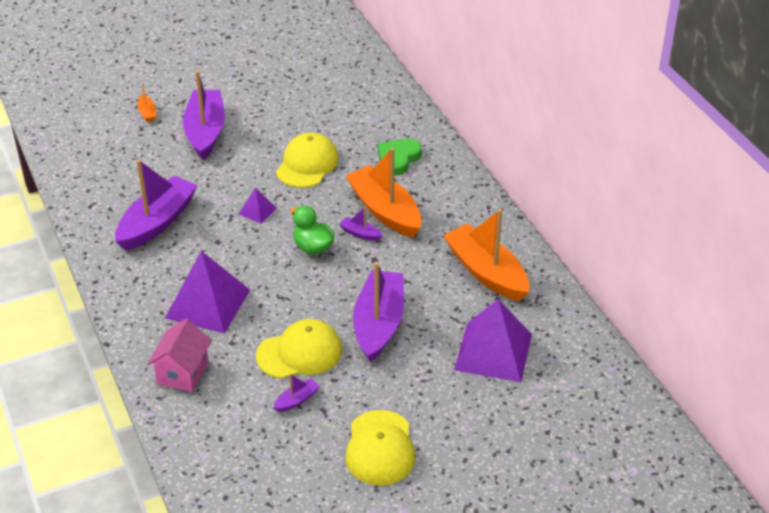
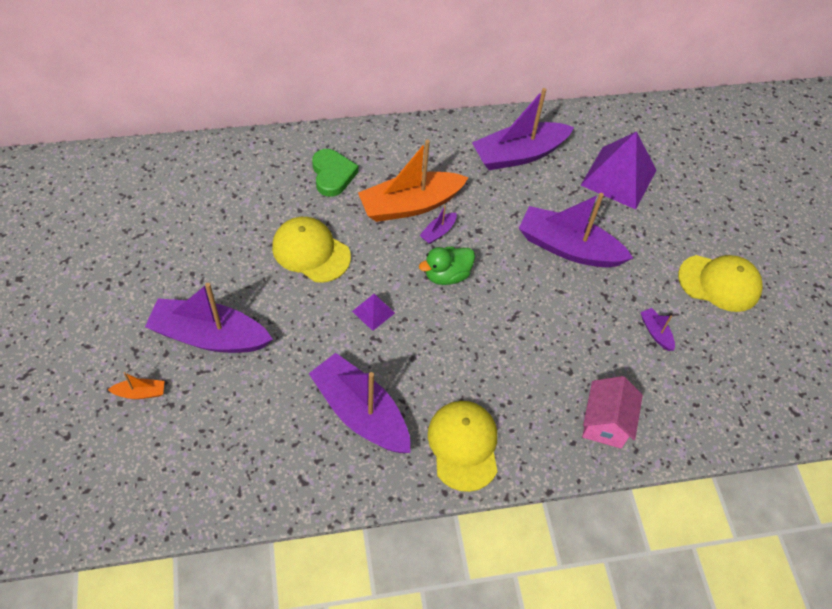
camera: 80 degrees left, 15 degrees up
pink house [147,319,212,392] -> pink house turned 75 degrees clockwise [582,376,643,449]
purple pyramid [165,251,250,334] -> none
yellow cap [256,319,342,379] -> yellow cap moved to [428,401,498,492]
green heart [378,139,422,175] -> green heart turned 150 degrees counterclockwise [312,149,359,197]
orange boat [443,209,529,301] -> purple boat [472,88,574,170]

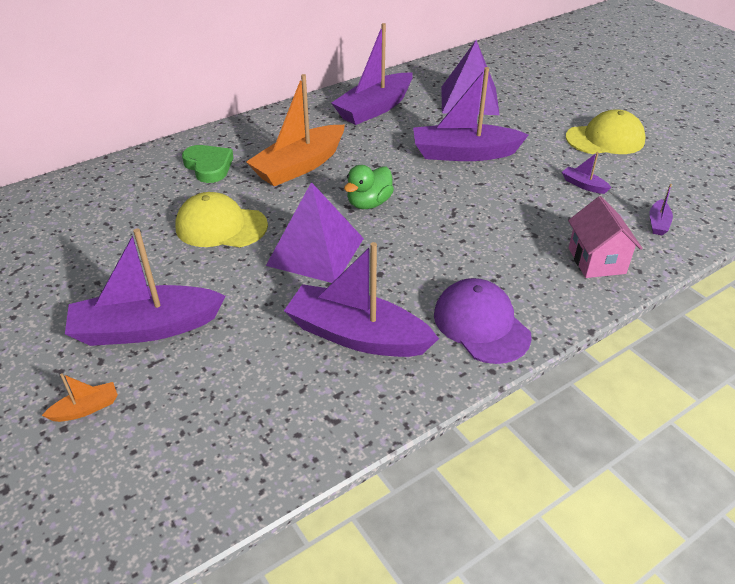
camera: 20 degrees left, 15 degrees down
purple pyramid [352,294,395,331] -> purple pyramid [266,182,364,283], size x2.16
purple boat [419,205,457,244] -> purple boat moved to [650,184,673,235]
yellow cap [428,401,498,492] -> purple cap [434,278,532,364]

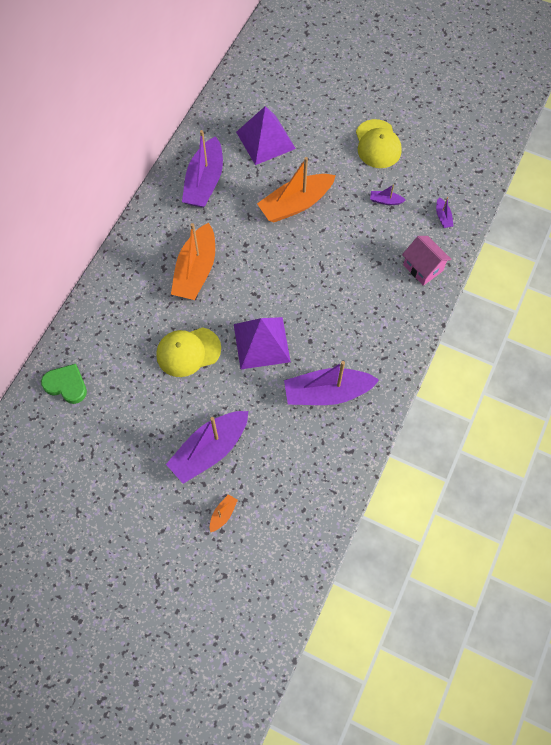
camera: 30 degrees left, 25 degrees up
green heart [182,145,233,183] -> green heart moved to [41,364,87,404]
green duck [344,165,394,209] -> none
purple boat [413,67,528,161] -> orange boat [257,157,336,222]
purple cap [434,278,532,364] -> none
yellow cap [566,109,646,154] -> yellow cap turned 120 degrees clockwise [356,119,402,168]

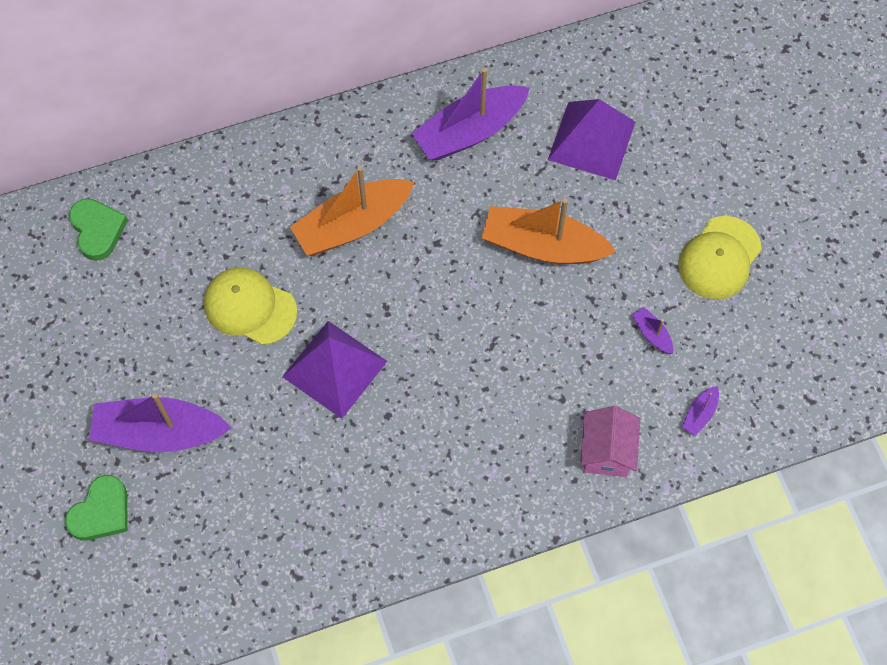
camera: 45 degrees right, 0 degrees up
orange boat [210,494,238,532] -> green heart [65,475,128,541]
purple boat [284,361,379,405] -> none

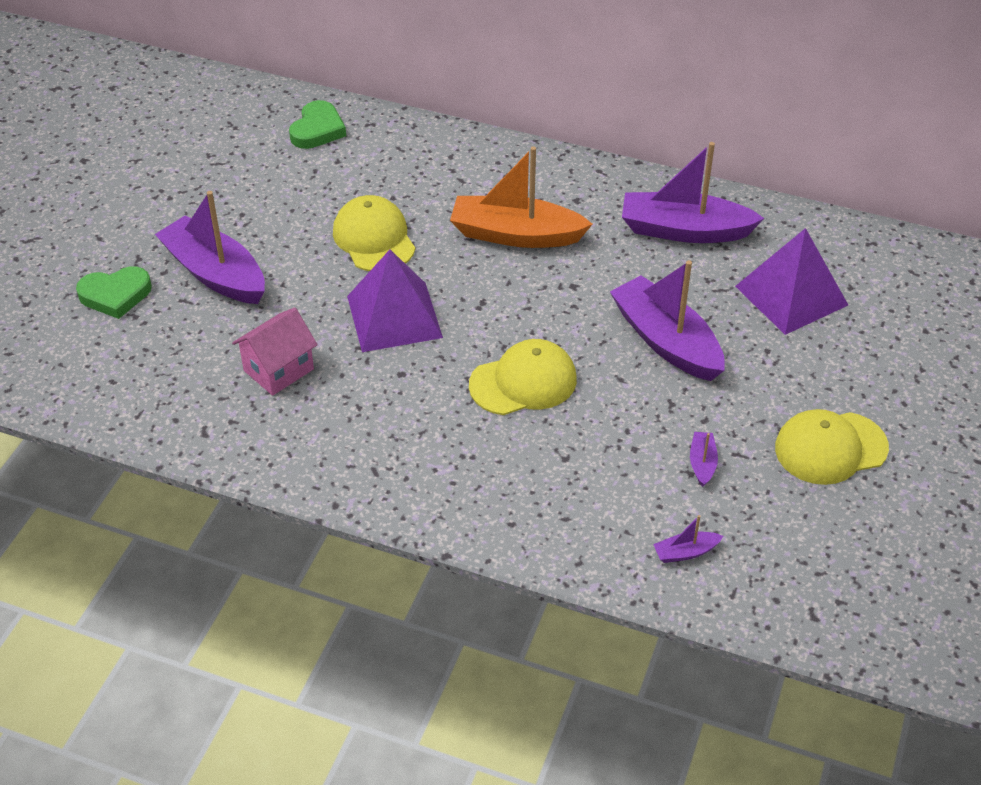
camera: 40 degrees right, 20 degrees down
orange boat [482,198,616,264] -> purple boat [610,260,725,381]
pink house [580,406,640,477] -> pink house moved to [232,307,318,396]
none -> yellow cap [469,339,577,415]

